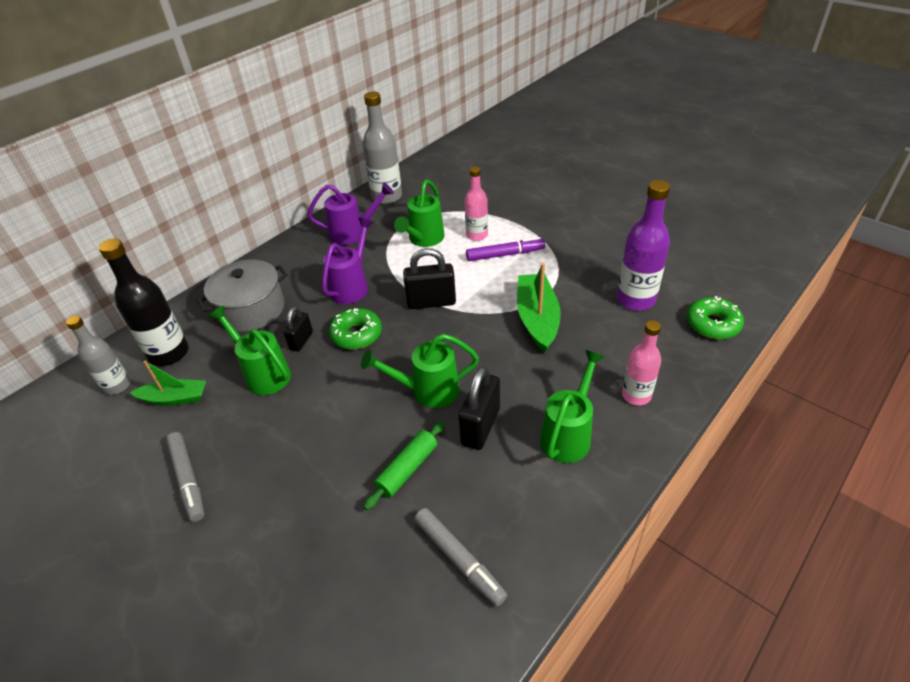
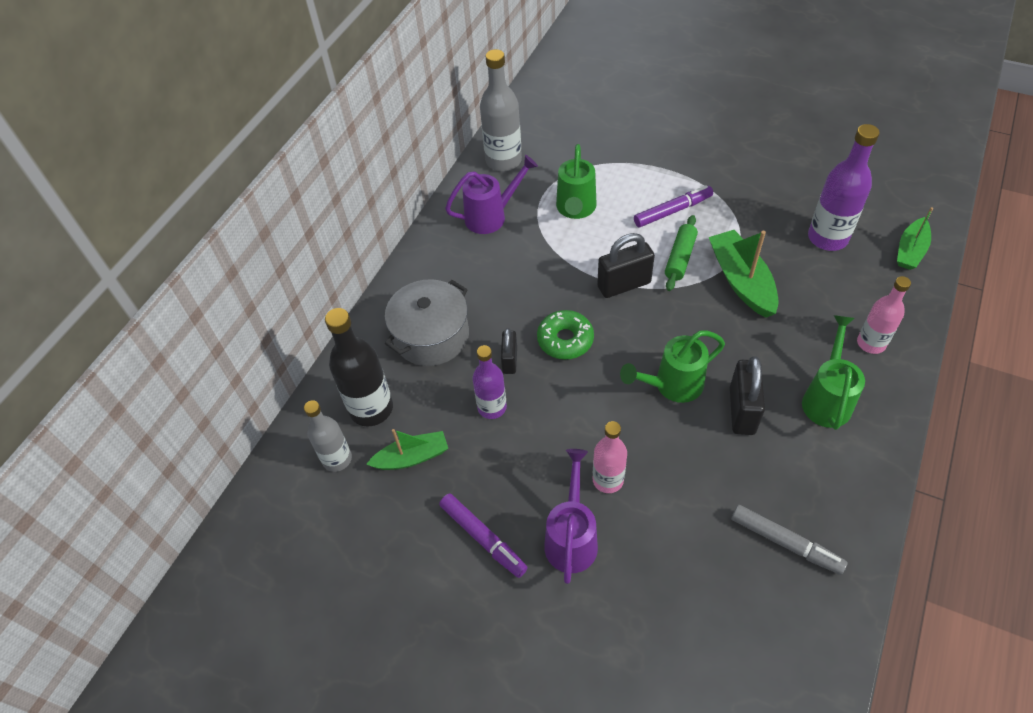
camera: 15 degrees left, 10 degrees up
grey marker [166,432,205,522] -> purple marker [439,494,528,578]
green watering can [209,306,291,395] -> purple bottle [473,345,507,419]
purple watering can [322,218,374,304] -> purple watering can moved to [544,449,598,584]
green rolling pin [364,421,445,510] -> green rolling pin moved to [665,215,698,291]
pink bottle [465,166,488,241] -> pink bottle moved to [593,421,627,493]
green donut [686,296,744,339] -> green boat [897,207,933,270]

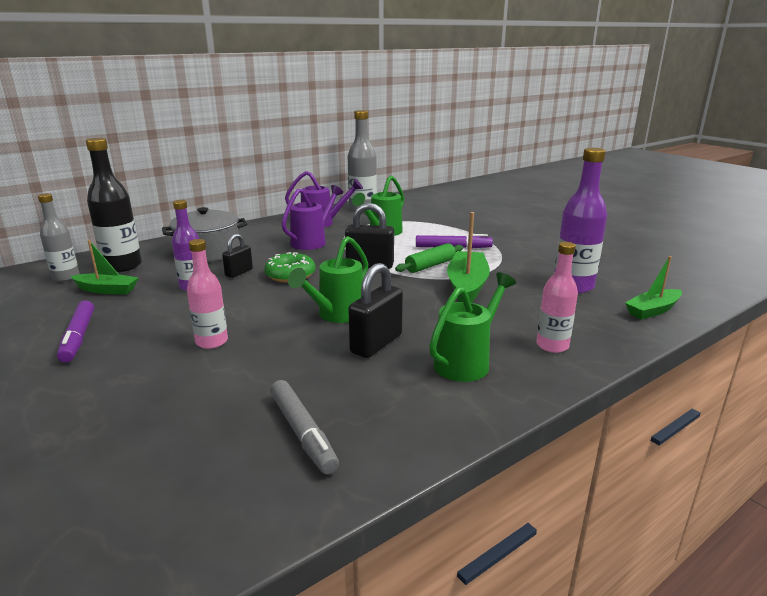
camera: 25 degrees right, 30 degrees down
purple watering can [544,449,598,584] -> purple watering can moved to [281,185,343,250]
green watering can [620,330,725,403] -> green watering can turned 60 degrees counterclockwise [288,236,368,323]

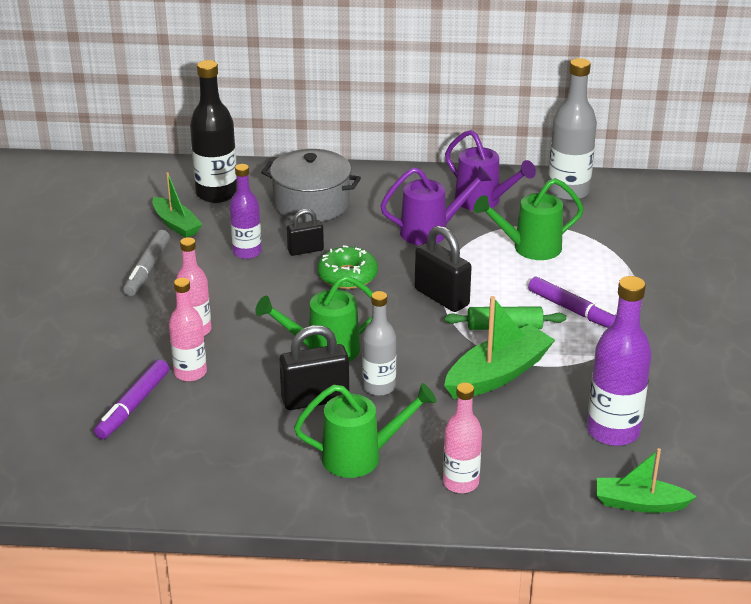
camera: 40 degrees right, 10 degrees up
grey bottle [38,193,80,282] -> grey bottle moved to [362,291,396,396]
purple marker [57,301,94,363] -> purple marker moved to [94,359,169,439]
grey marker [270,380,339,475] -> grey marker moved to [123,230,170,296]
none -> pink bottle [169,278,207,382]

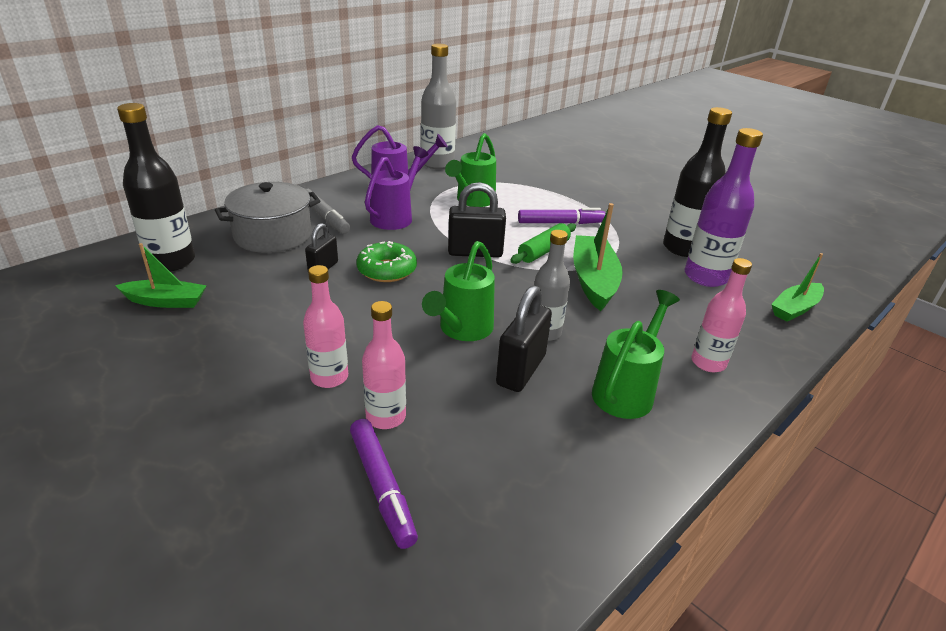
camera: 50 degrees left, 0 degrees up
grey marker [123,230,170,296] -> grey marker moved to [305,189,350,234]
purple bottle [229,164,262,259] -> none
none -> black bottle [663,107,732,257]

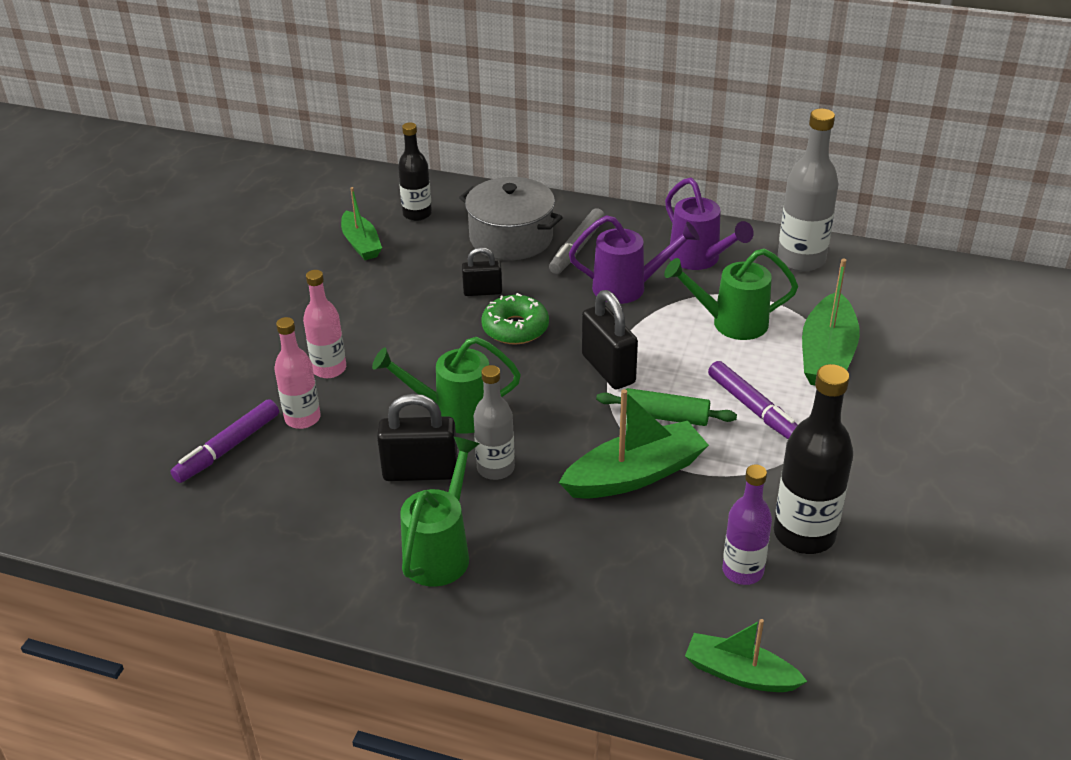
camera: 65 degrees right, 5 degrees up
black bottle [117,103,195,271] -> black bottle [398,122,432,221], size x0.65
green watering can [592,290,680,419] -> green watering can turned 75 degrees counterclockwise [400,437,479,587]
purple bottle [685,128,763,287] -> purple bottle [722,465,772,585], size x0.65
pink bottle [691,258,752,372] -> none
none -> green boat [802,258,860,385]

